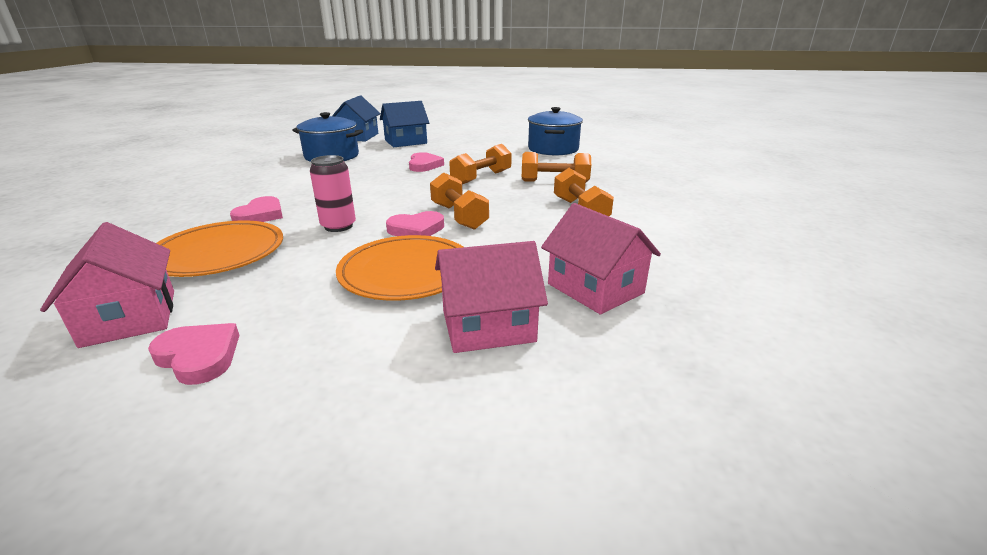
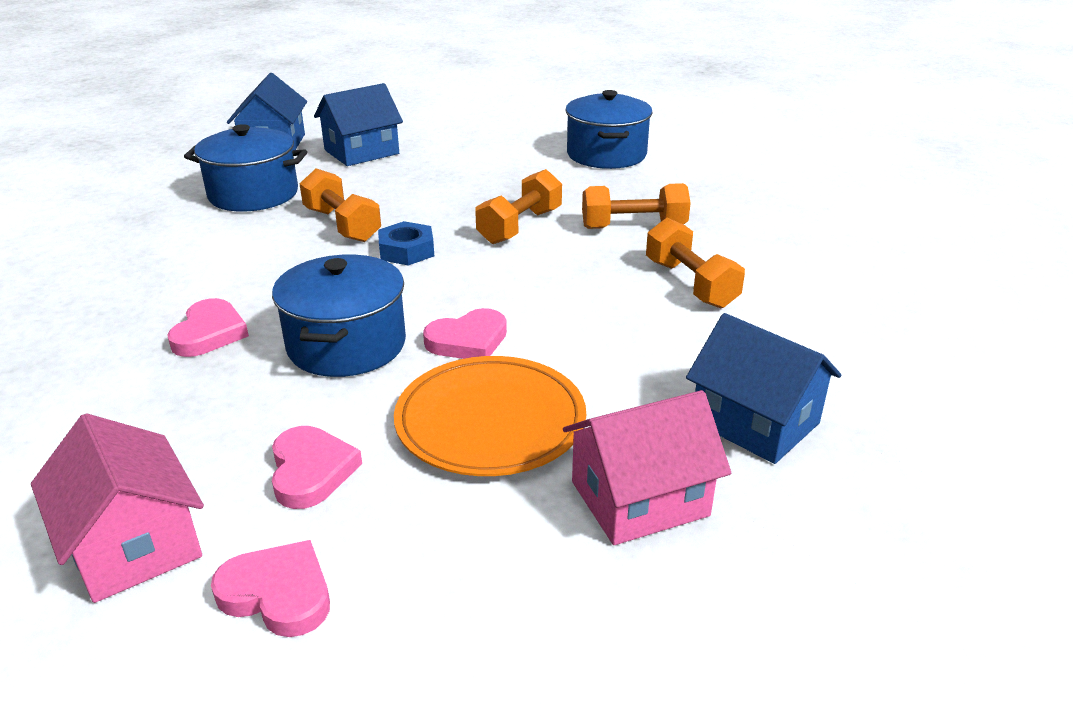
camera: 10 degrees left, 5 degrees up
orange plate [156,220,283,277] -> none
pink can [310,155,356,232] -> blue pot [272,255,406,377]
pink heart [409,152,444,172] -> pink heart moved to [272,426,362,509]
orange dumbbell [430,172,489,230] -> orange dumbbell moved to [299,168,381,242]
pink house [541,203,661,315] -> blue house [686,313,841,464]
none -> blue nut [378,221,434,266]

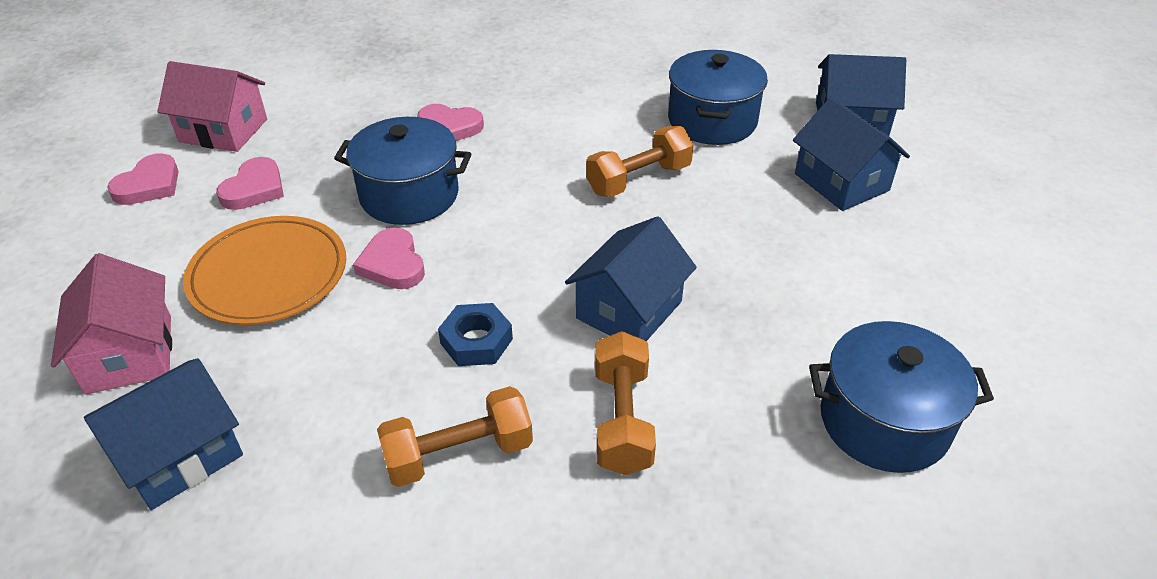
camera: 95 degrees right, 10 degrees up
pink house [31,413,204,603] -> pink house turned 45 degrees clockwise [157,61,267,152]
pink heart [272,426,362,509] -> pink heart turned 60 degrees counterclockwise [216,157,284,210]
blue nut [378,221,434,266] -> blue nut moved to [438,303,513,366]
orange dumbbell [475,169,562,244] -> blue house [565,216,697,341]

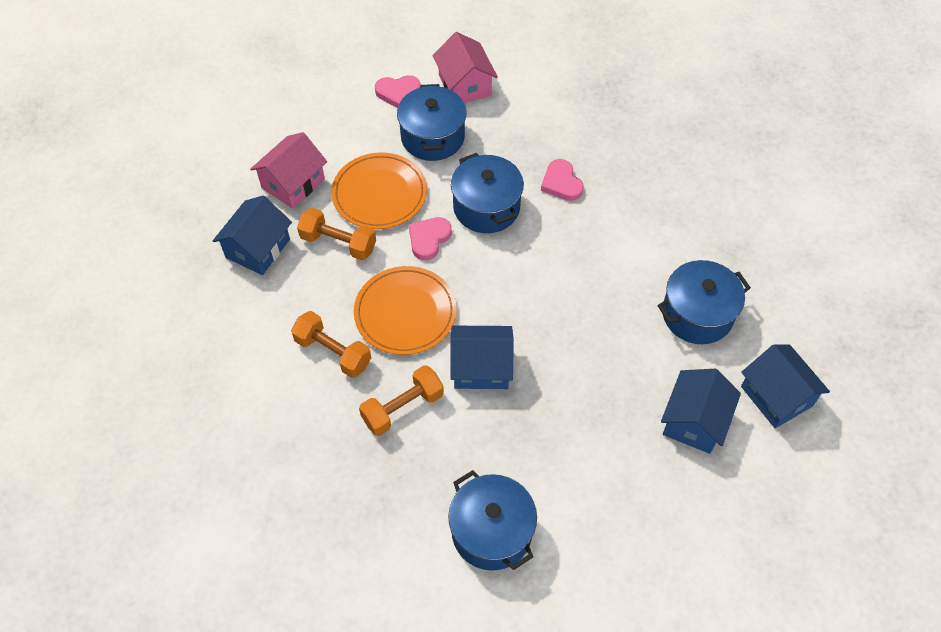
camera: 55 degrees right, 15 degrees up
blue house [84,358,243,510] -> blue house turned 75 degrees counterclockwise [213,196,292,275]
pink heart [216,157,284,210] -> blue pot [397,84,467,161]
blue nut [438,303,513,366] -> orange plate [354,266,457,355]
orange dumbbell [586,126,694,197] -> orange dumbbell moved to [297,208,376,260]

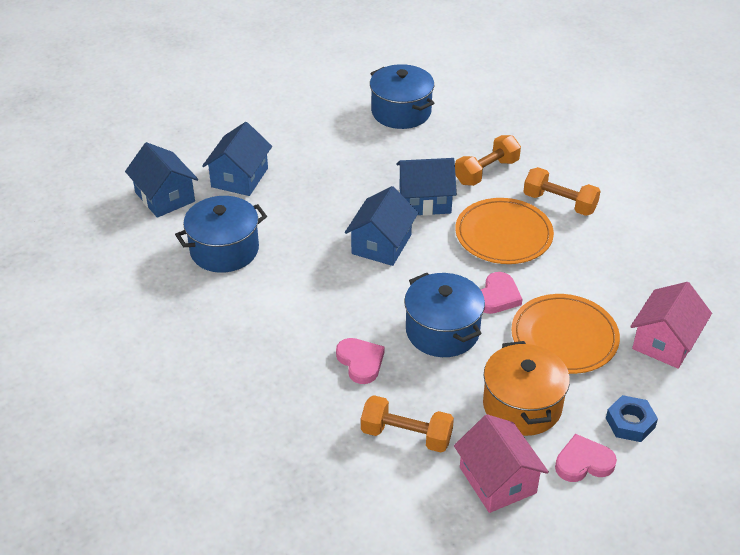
camera: 175 degrees right, 15 degrees down
blue house [213,196,292,275] -> blue house moved to [345,186,418,266]
orange dumbbell [297,208,376,260] -> orange dumbbell moved to [361,395,454,452]
blue pot [397,84,467,161] -> orange pot [483,341,570,436]
none -> blue nut [606,395,658,442]

